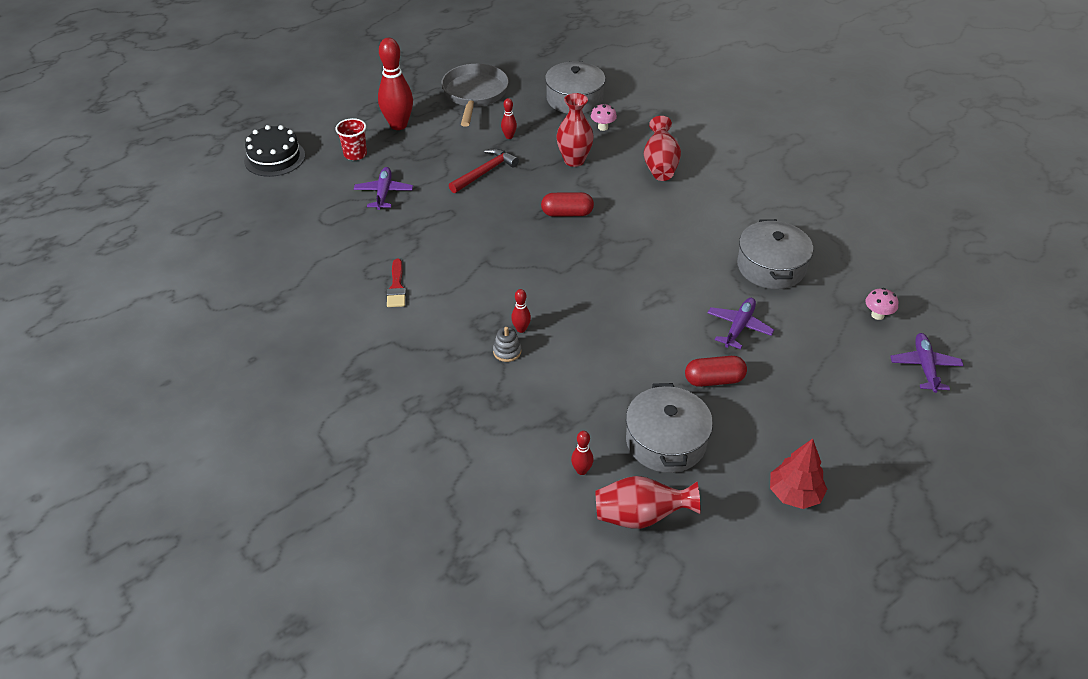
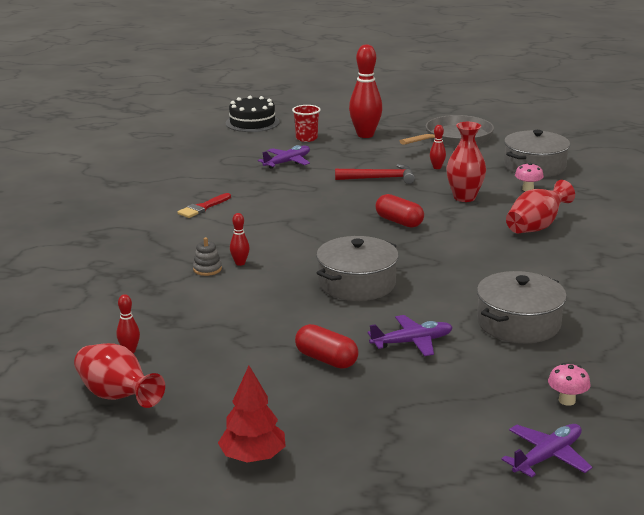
camera: 45 degrees right, 20 degrees down
grey pot [626,383,713,473] -> grey pot moved to [316,236,399,301]

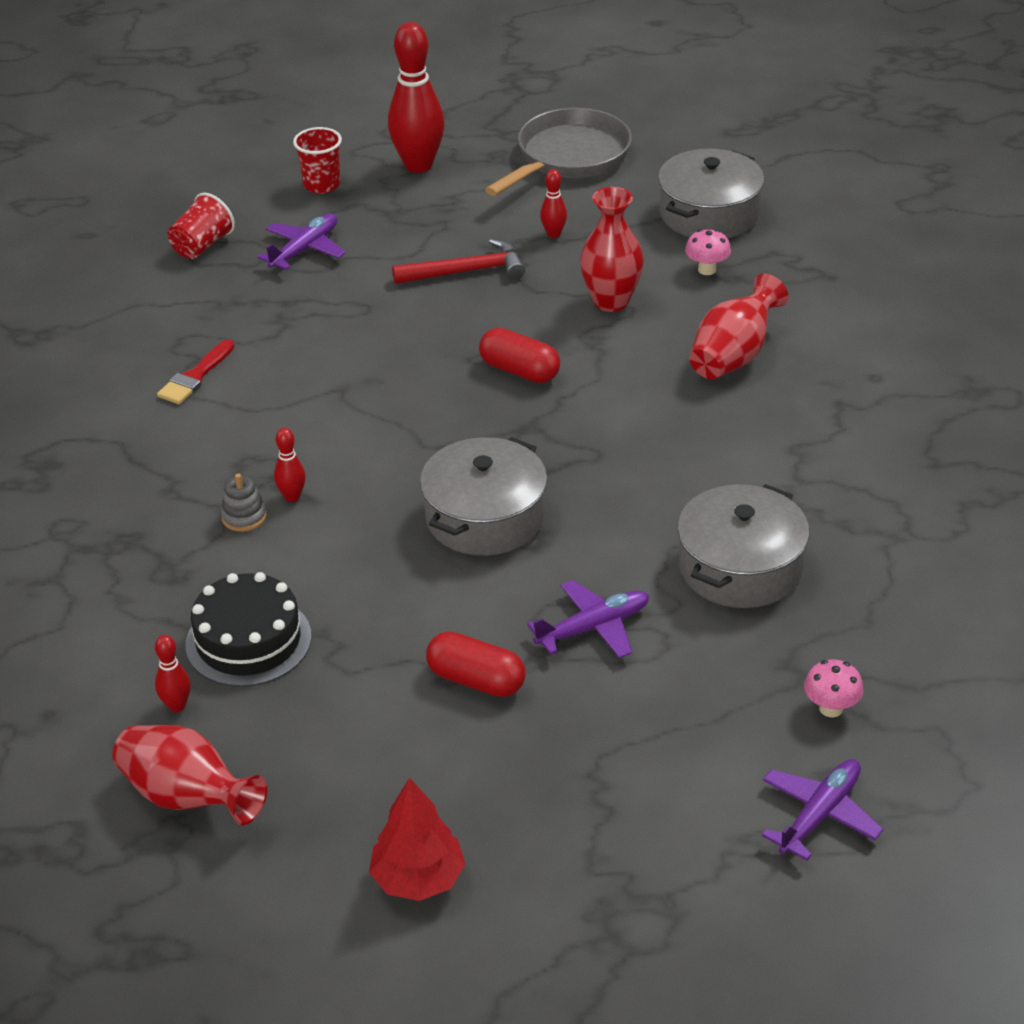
camera: 10 degrees left, 15 degrees up
black cake [226,96,280,132] -> black cake moved to [185,572,311,687]
none -> red cup [168,193,235,259]

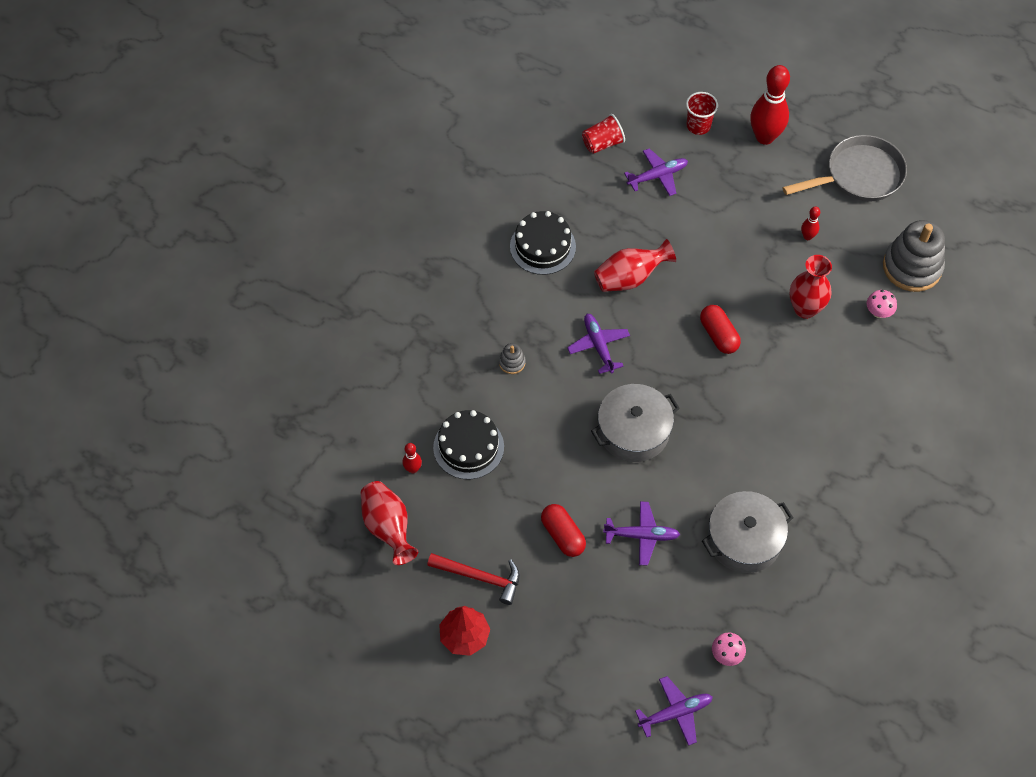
camera: 30 degrees right, 20 degrees up
red brush [157,339,234,404] -> black cake [510,211,576,275]
red bowling pin [274,428,306,502] -> none
red hammer [392,239,525,284] -> red hammer moved to [427,553,520,605]
grey pot [658,149,764,238] -> grey stacking toy [883,220,945,292]
red vase [689,274,789,379] -> red vase moved to [594,239,676,292]
none -> purple plane [567,314,630,374]

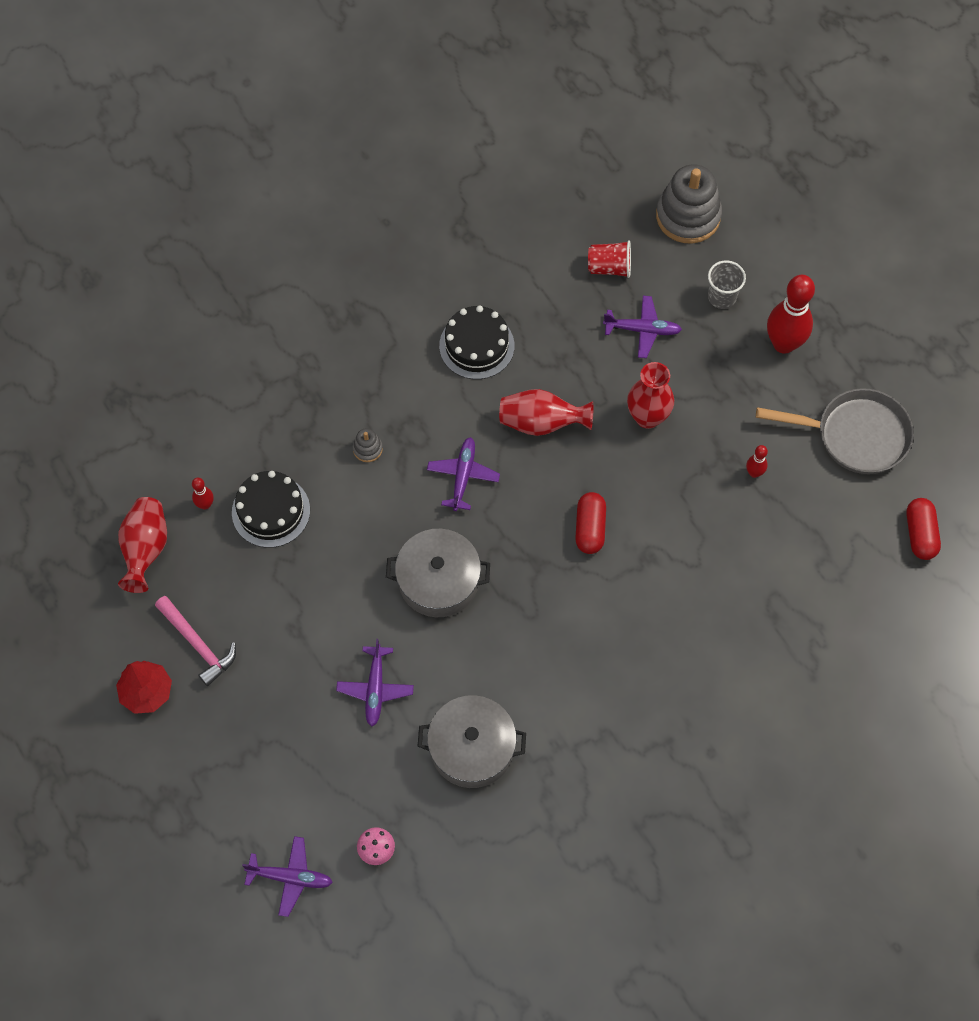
camera: 30 degrees right, 5 degrees up
red hammer [427,553,520,605] -> pink hammer [155,596,236,686]
red capsule [541,504,586,557] -> red capsule moved to [906,498,941,560]
purple plane [603,501,680,566] -> purple plane turned 60 degrees clockwise [336,639,414,726]
red cup [686,92,718,135] -> grey cup [708,260,746,309]
red vase [790,255,832,319] -> red vase moved to [627,362,674,429]
pink mushroom [866,290,897,318] -> none
grey stacking toy [883,220,945,292] -> grey stacking toy moved to [656,164,722,244]

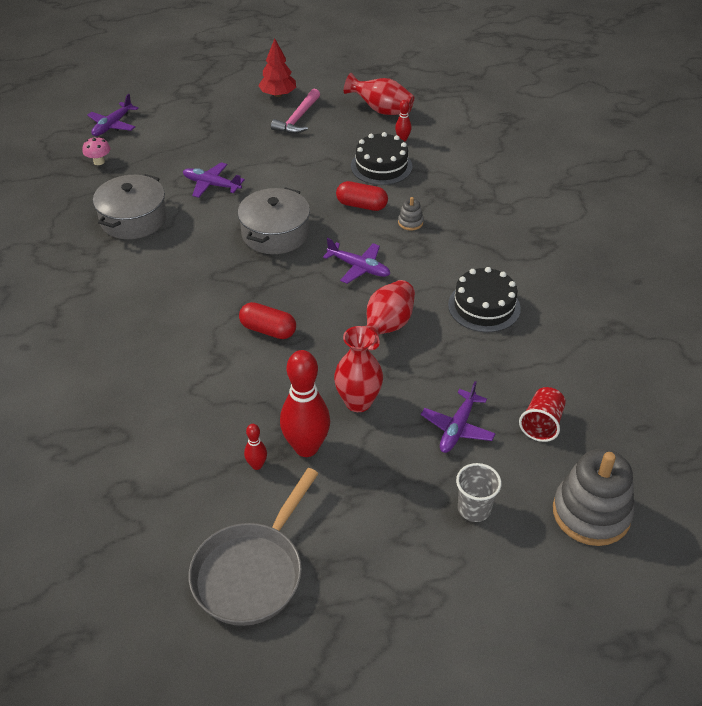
camera: 110 degrees right, 20 degrees down
pink hammer [155,596,236,686] -> pink hammer turned 45 degrees counterclockwise [271,89,320,134]
red bowling pin [767,275,815,354] -> red bowling pin moved to [280,350,330,457]
red capsule [906,498,941,560] -> red capsule moved to [336,181,388,211]

